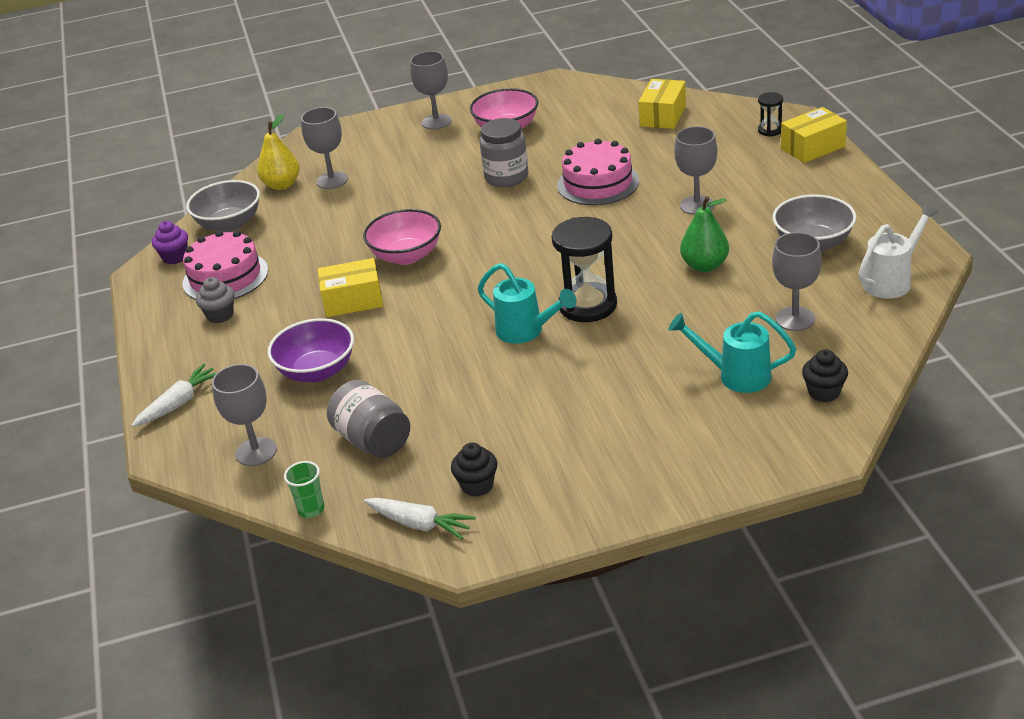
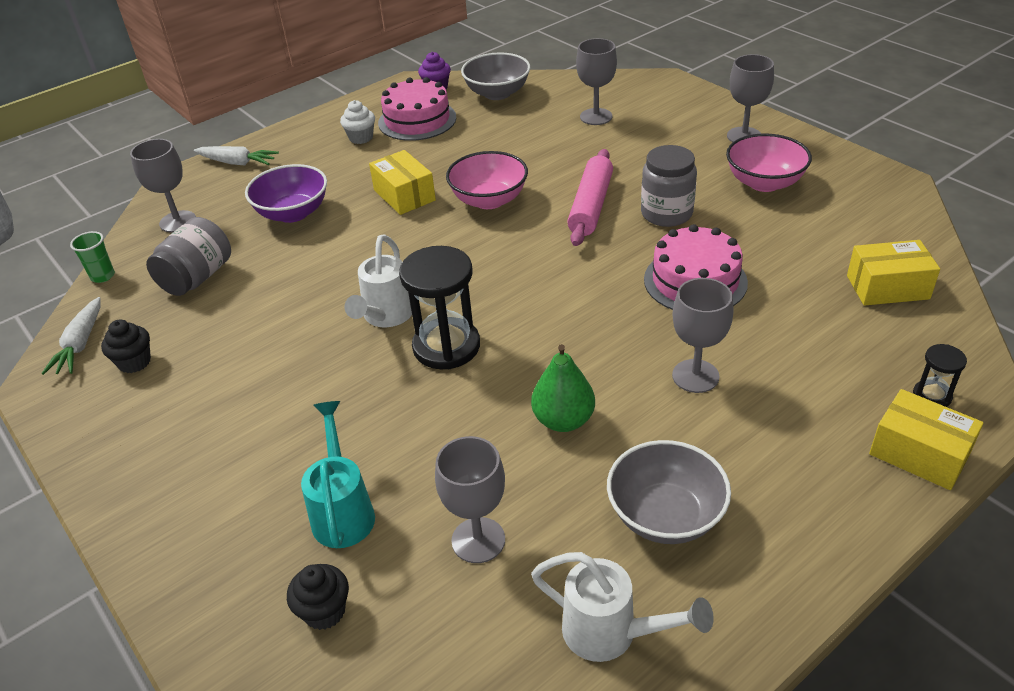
camera: 65 degrees right, 5 degrees up
grey cupcake [196,277,234,323] -> white cupcake [340,100,375,144]
yellow pear [257,114,300,190] -> none
turquoise watering can [478,263,577,344] -> white watering can [344,234,412,327]
none -> pink rolling pin [567,149,613,246]

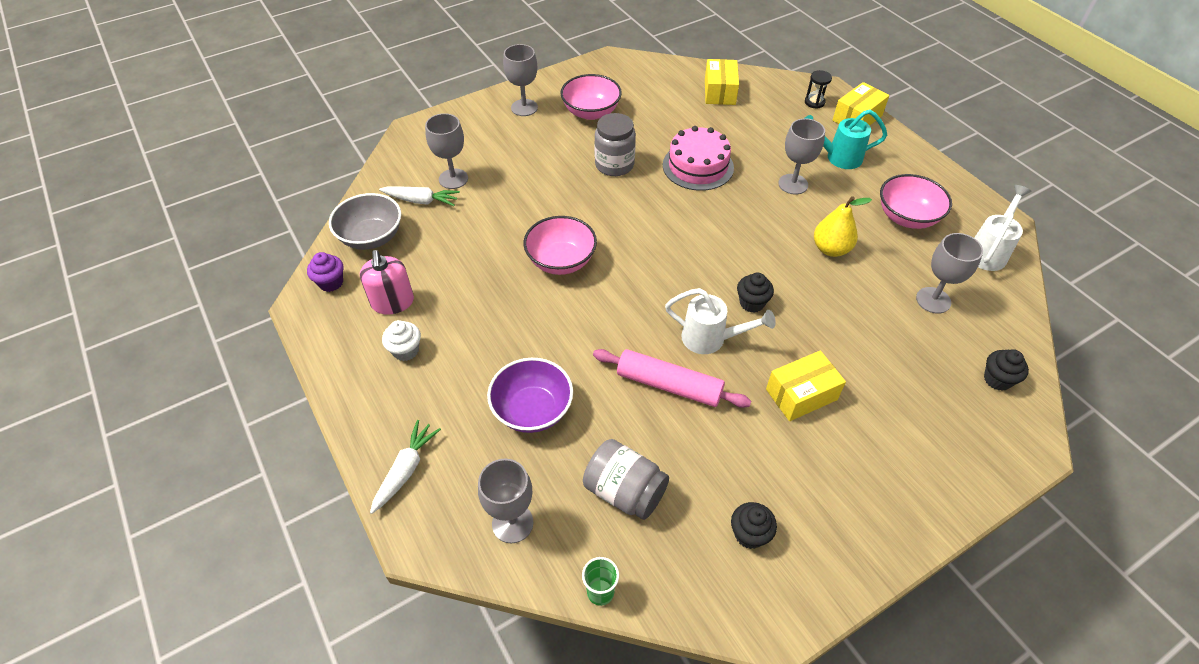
camera: 85 degrees left, 10 degrees up
white carrot [41,297,101,375] -> white carrot moved to [379,186,460,206]
turquoise watering can [301,401,375,548] -> turquoise watering can moved to [804,110,887,169]
yellow box [369,150,436,215] -> yellow box moved to [766,350,846,421]
pink cake [378,77,456,141] -> pink soap dispenser [360,250,414,315]
black hourglass [399,246,480,369] -> black cupcake [737,272,774,313]
green pear [531,344,595,432] -> yellow pear [814,196,872,257]
pink rolling pin [567,149,613,246] -> pink rolling pin moved to [593,349,751,408]
grey bowl [607,440,731,544] -> pink bowl [880,174,952,229]

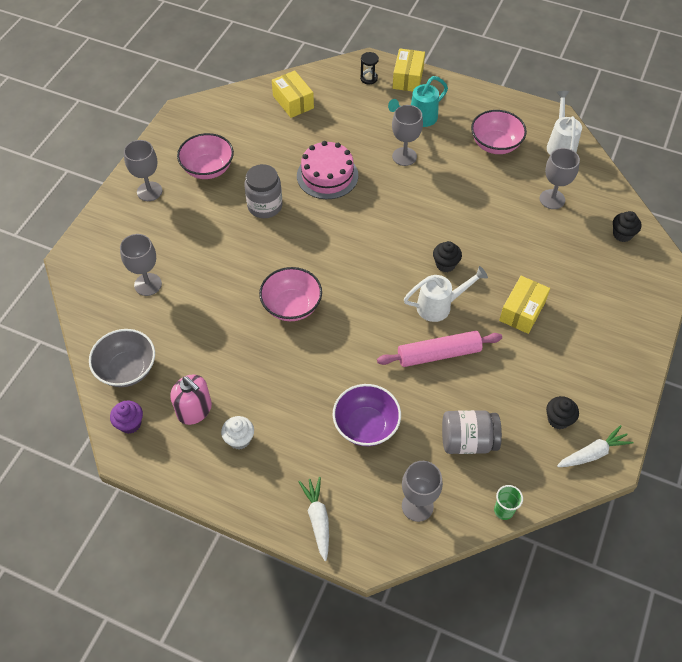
camera: 35 degrees left, 5 degrees up
white carrot [379,186,460,206] -> white carrot moved to [557,425,634,467]
yellow pear [814,196,872,257] -> none

